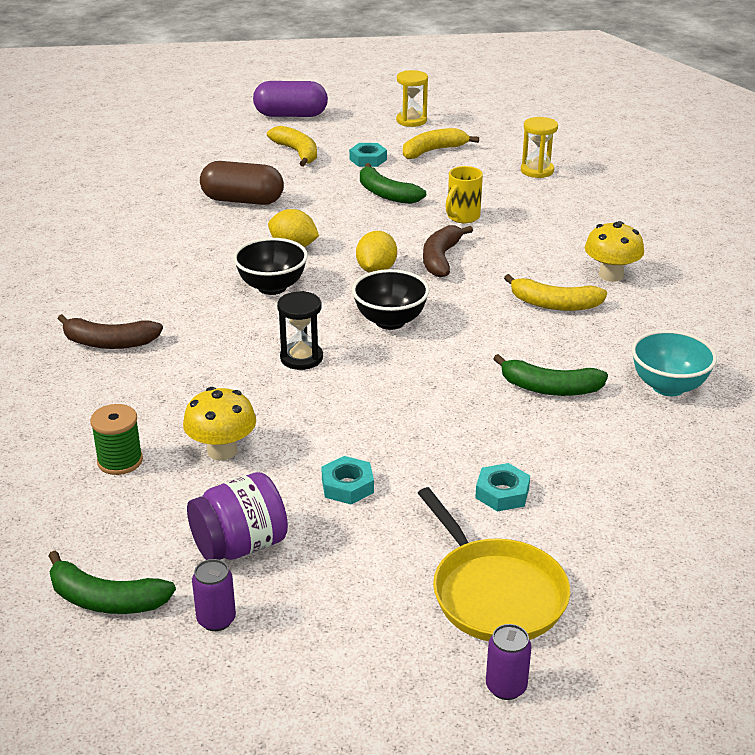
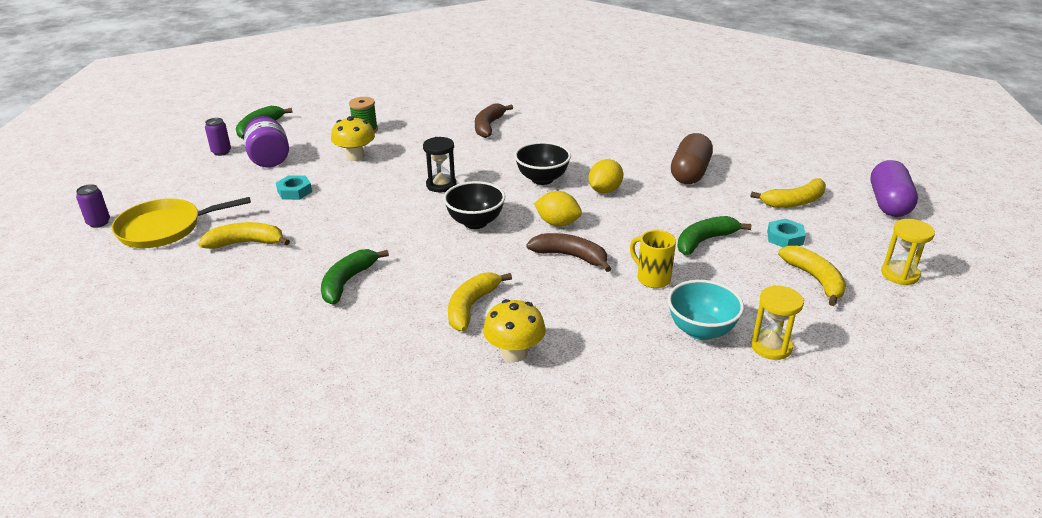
camera: 100 degrees right, 0 degrees up
turquoise nut [475,463,530,511] -> yellow banana [199,222,290,249]
turquoise bowl [631,330,717,396] -> turquoise bowl moved to [668,280,744,340]

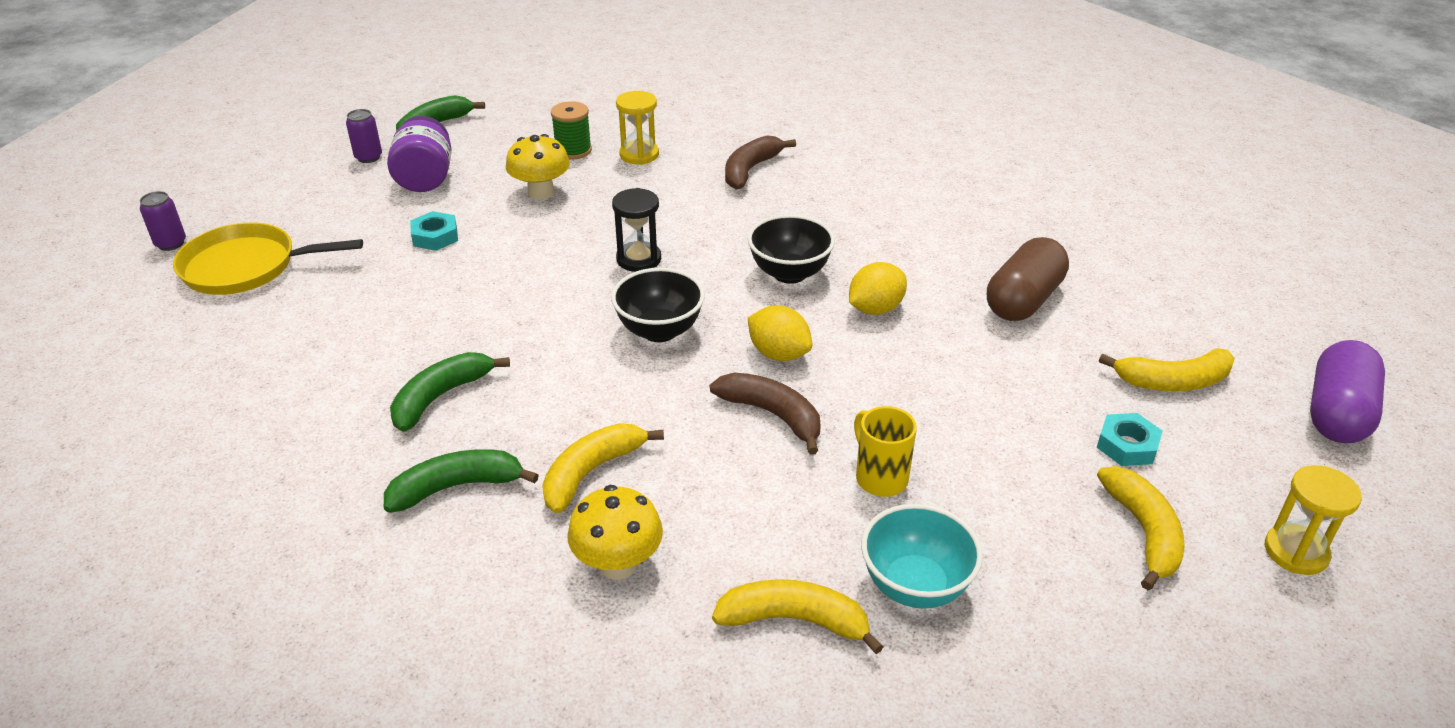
camera: 15 degrees right, 5 degrees up
yellow banana [199,222,290,249] -> yellow banana moved to [712,579,884,654]
green banana [677,216,751,255] -> green banana moved to [384,449,539,513]
yellow hourglass [751,286,804,360] -> yellow hourglass moved to [616,91,659,165]

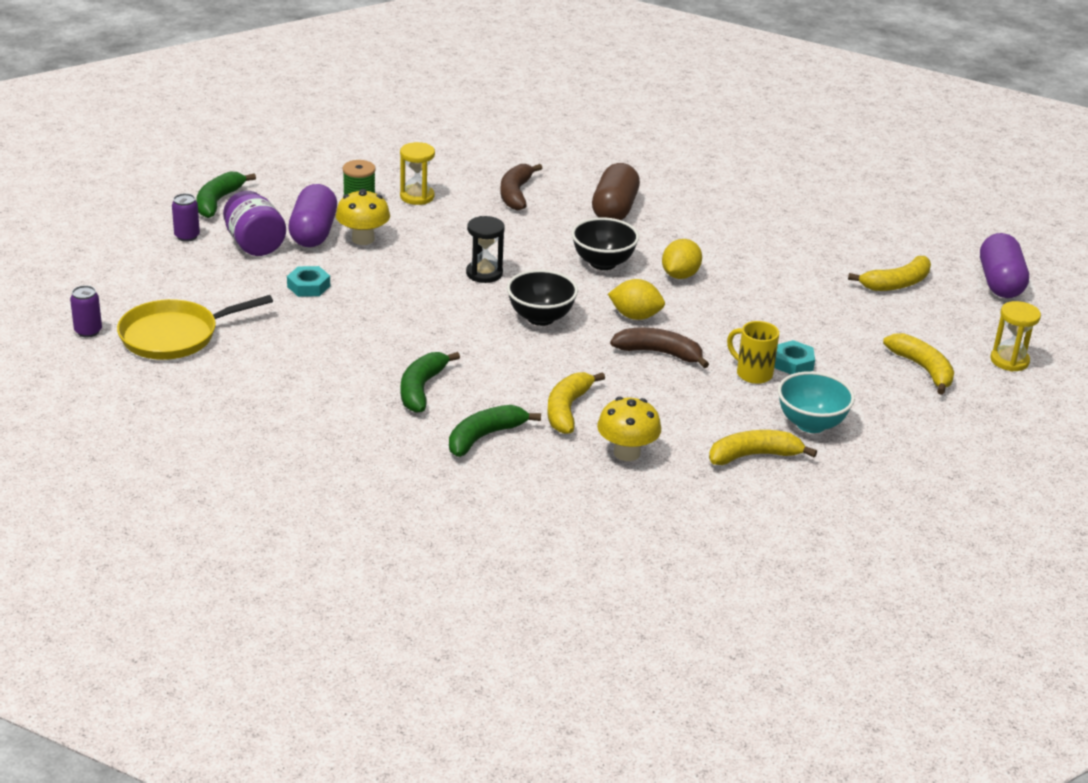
camera: 25 degrees left, 5 degrees down
brown capsule [987,237,1069,321] -> brown capsule moved to [592,163,640,220]
turquoise nut [1097,413,1162,466] -> turquoise nut moved to [774,340,815,374]
none -> purple capsule [288,184,337,247]

